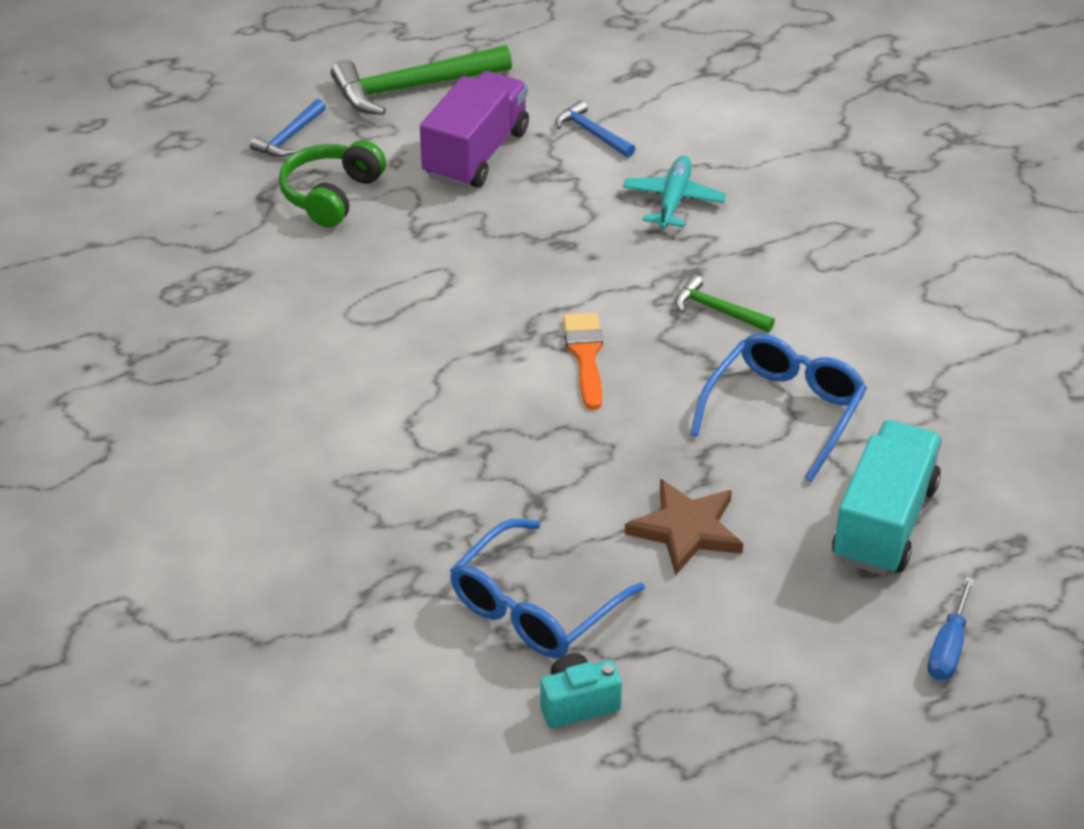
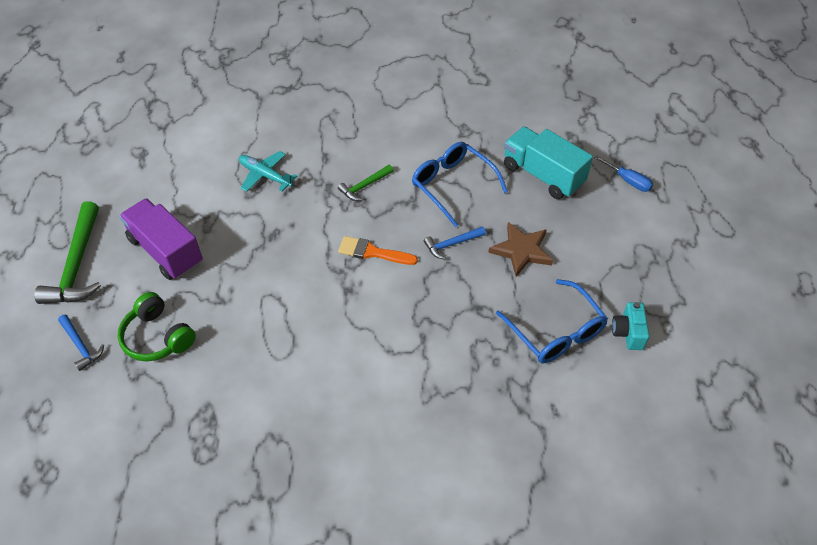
camera: 70 degrees left, 10 degrees up
blue hammer [556,100,635,158] -> blue hammer moved to [424,226,486,259]

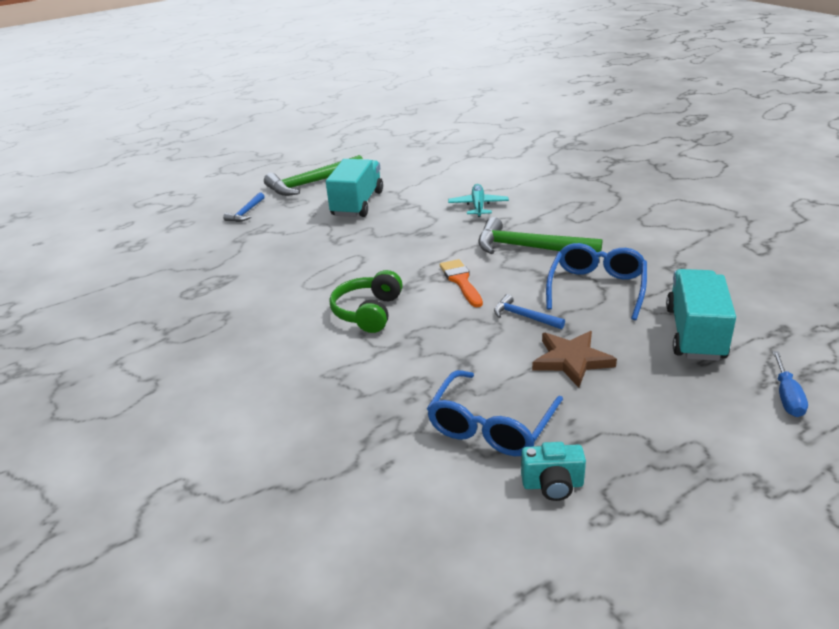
camera: 60 degrees right, 20 degrees down
green headphones [117,292,196,362] -> green headphones moved to [330,270,403,333]
purple truck [119,198,203,280] -> turquoise truck [326,159,383,217]
green hammer [338,165,393,201] -> green hammer [478,217,602,254], size x1.93
turquoise camera [612,302,650,350] -> turquoise camera turned 150 degrees counterclockwise [521,442,586,501]

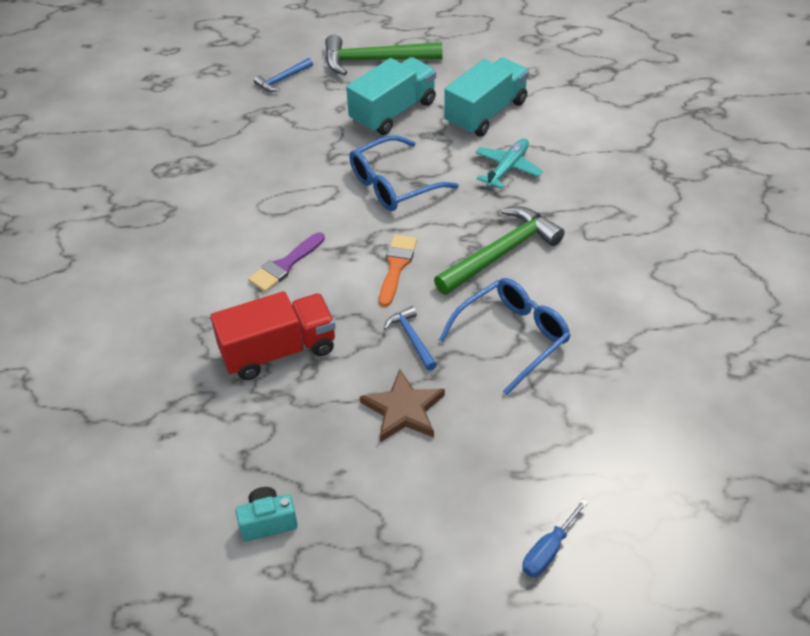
camera: 30 degrees right, 15 degrees up
green headphones [330,270,403,333] -> purple brush [248,232,325,292]
blue glasses [427,370,563,456] -> blue glasses moved to [349,135,459,211]
green hammer [478,217,602,254] -> green hammer turned 90 degrees clockwise [434,206,565,295]
turquoise camera [521,442,586,501] -> turquoise camera turned 135 degrees clockwise [236,487,298,541]
turquoise truck [666,269,736,361] -> turquoise truck moved to [444,57,529,136]
none -> red truck [210,291,336,380]

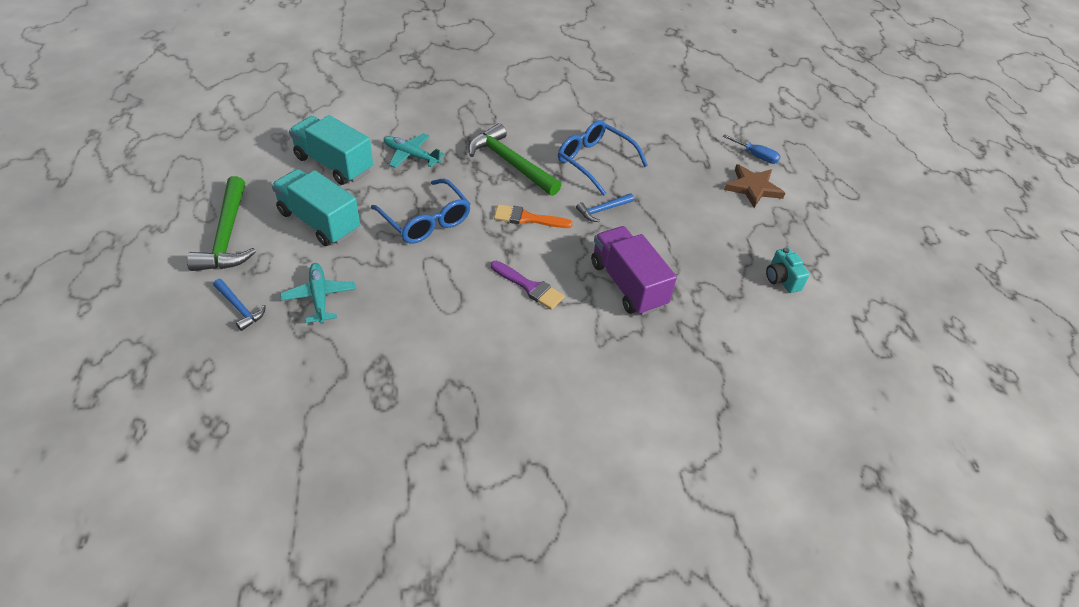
camera: 100 degrees left, 0 degrees up
red truck [210,291,336,380] -> purple truck [591,226,677,316]
brown star [360,369,445,442] -> brown star moved to [724,164,785,208]
none -> turquoise plane [280,263,356,324]

